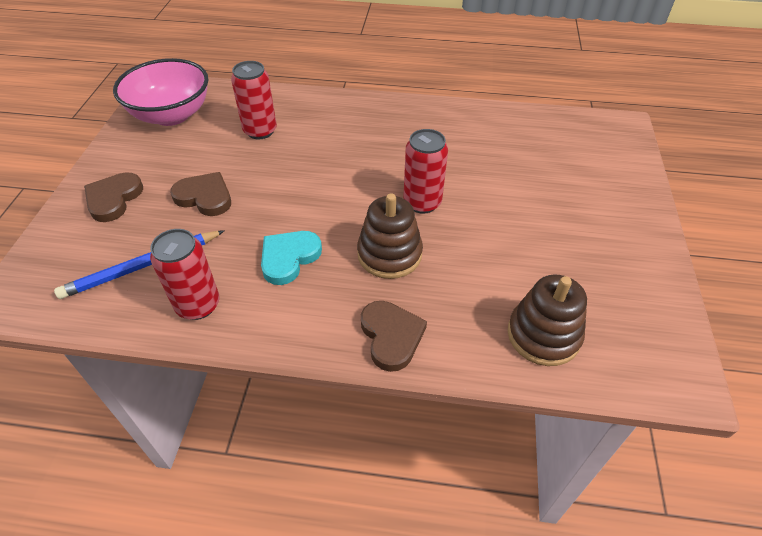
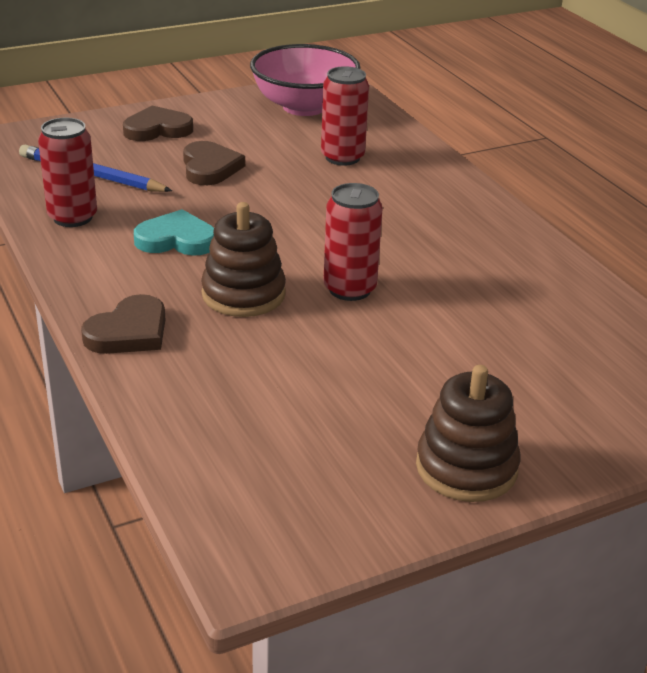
camera: 55 degrees right, 15 degrees down
brown stacking toy [508,275,587,366] -> brown stacking toy moved to [416,365,520,502]

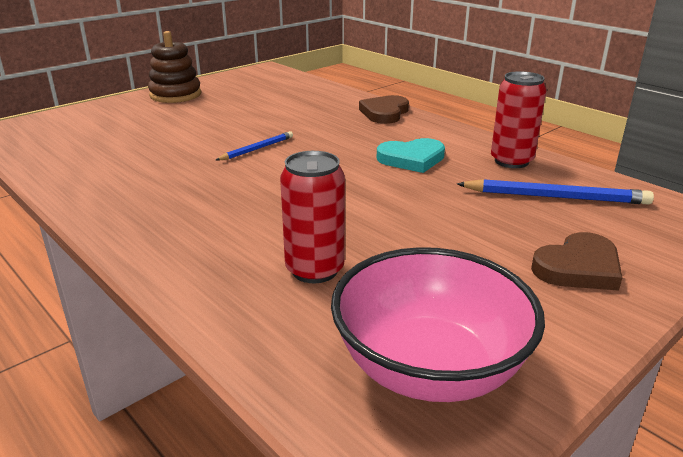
camera: 165 degrees right, 5 degrees down
brown heart [183,141,245,185] -> none
brown stacking toy [201,202,286,317] -> none
red can [323,183,383,301] -> blue pencil [216,131,293,160]

